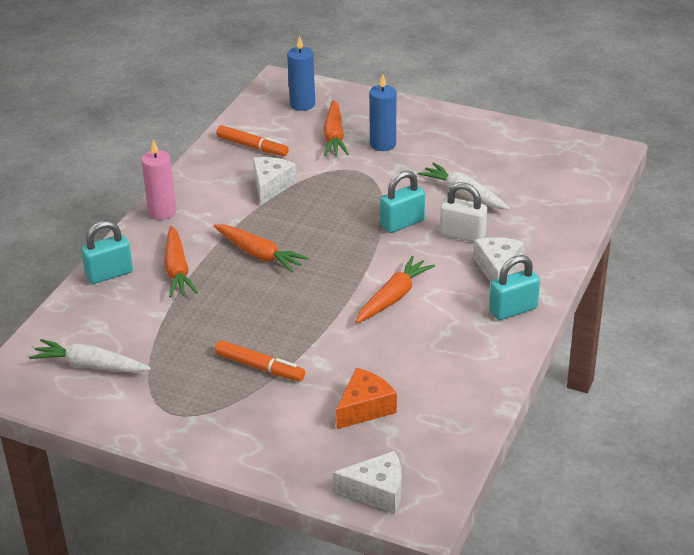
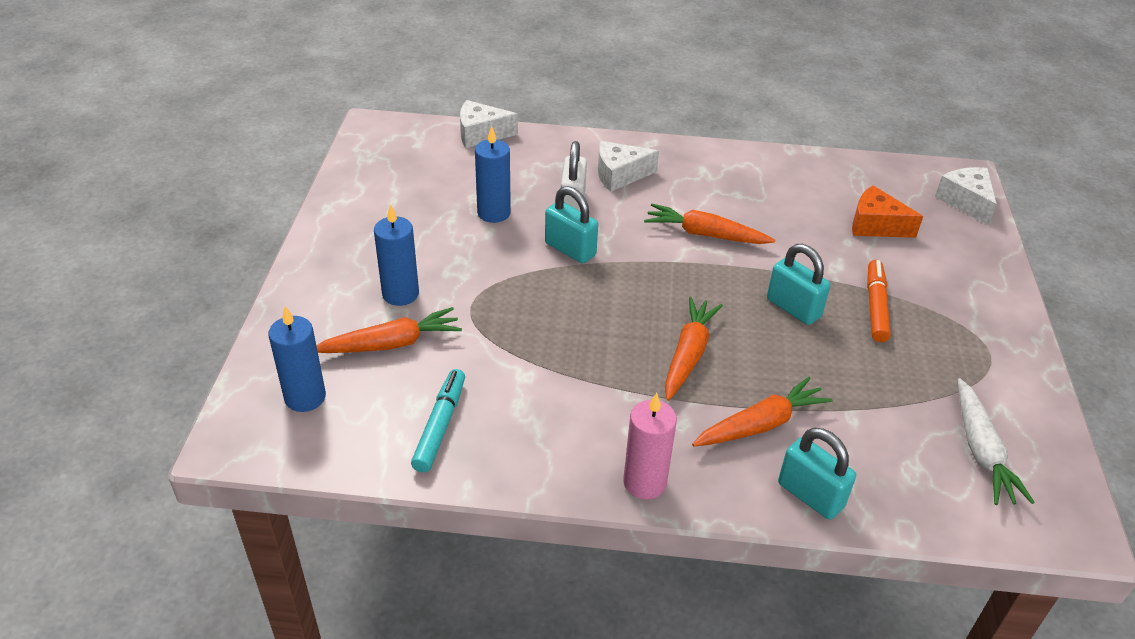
camera: 110 degrees left, 5 degrees up
orange marker [216,125,289,156] -> turquoise marker [411,369,465,472]
white cheese [253,157,297,205] -> white cheese moved to [460,100,518,148]
white carrot [418,162,510,210] -> blue candle [475,126,511,223]
turquoise padlock [489,255,540,320] -> turquoise padlock moved to [767,244,830,325]

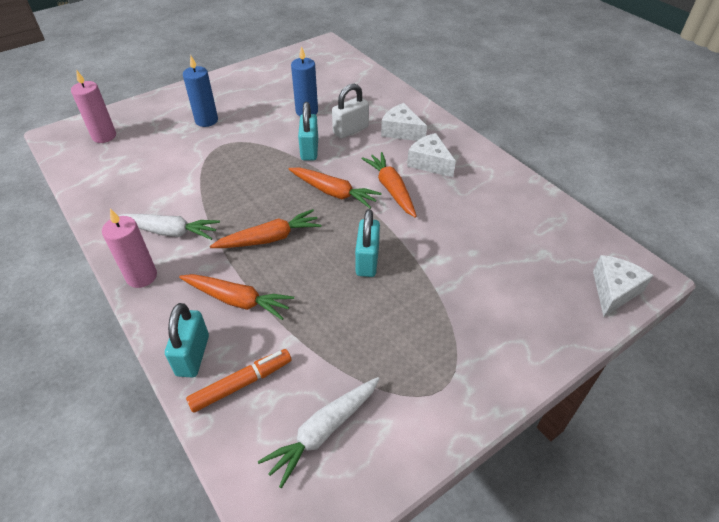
camera: 50 degrees right, 5 degrees up
blue candle [268,306,326,412] -> pink candle [71,70,116,143]
orange carrot [316,307,462,353] -> orange carrot moved to [289,167,382,209]
turquoise marker [411,369,465,472] -> none
white cheese [460,100,518,148] -> white cheese moved to [407,133,456,177]
orange cheese [852,185,923,238] -> none
orange marker [867,260,891,342] -> orange marker moved to [186,349,291,413]
none -> white carrot [118,214,220,240]

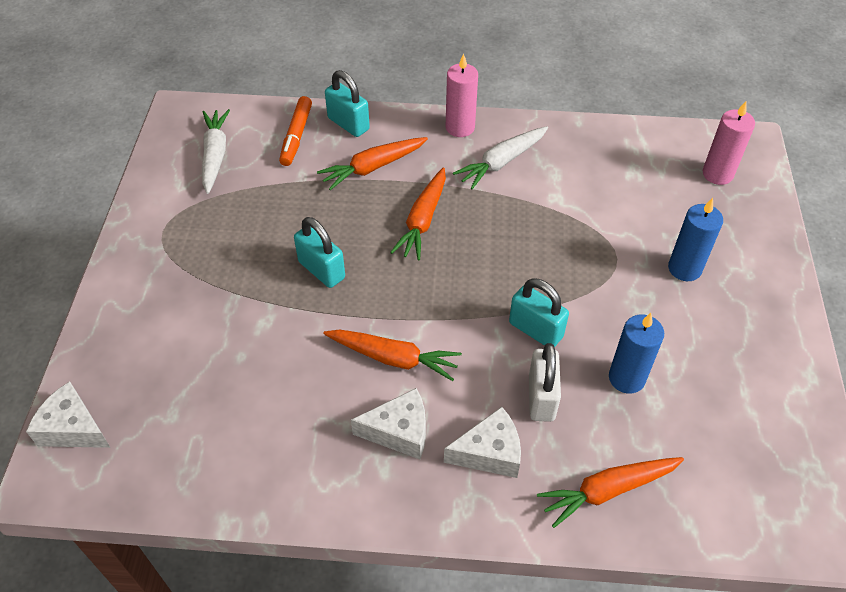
camera: 130 degrees right, 5 degrees up
orange carrot [289,167,382,209] -> orange carrot moved to [537,457,684,528]
white cheese [593,255,654,317] -> white cheese turned 135 degrees clockwise [26,381,111,448]

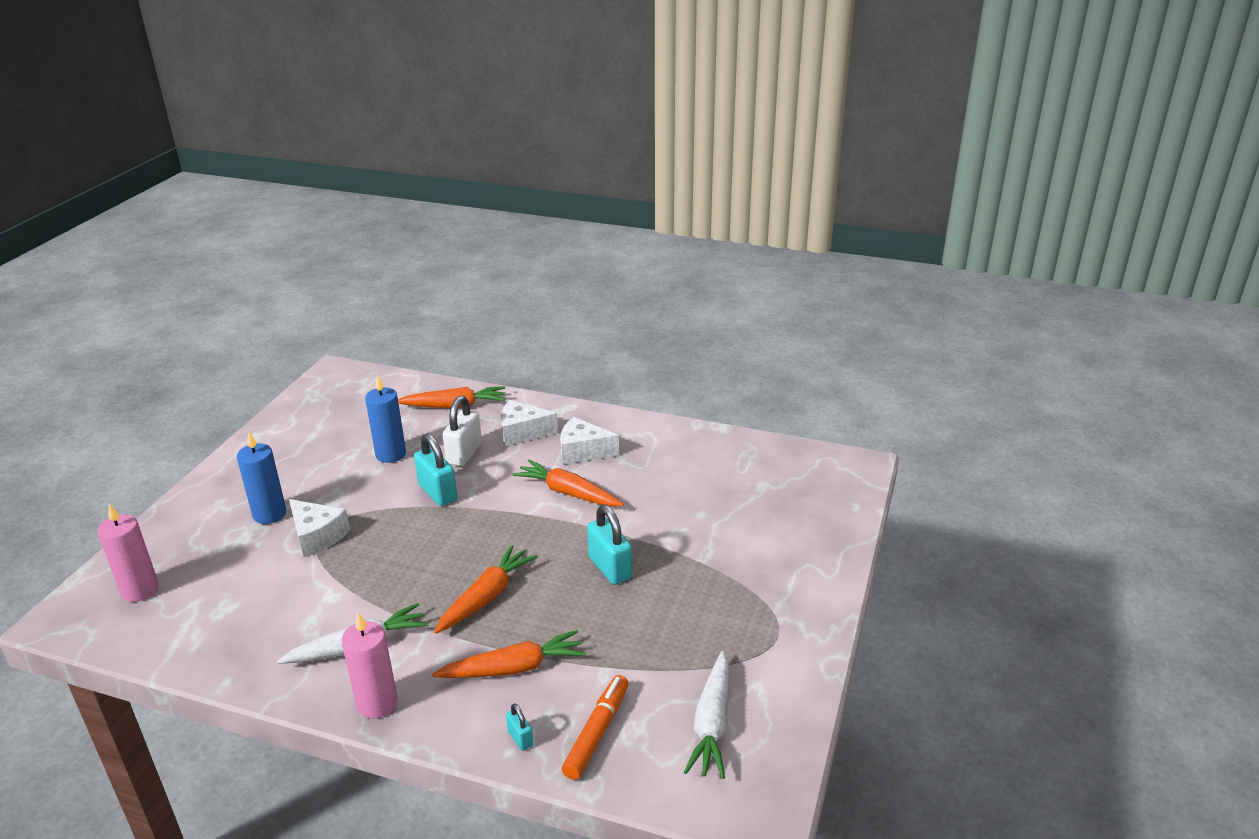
camera: 165 degrees left, 20 degrees down
white cheese [26,381,111,448] -> white cheese moved to [289,499,350,557]
turquoise padlock [325,70,370,137] -> turquoise padlock [506,703,533,751], size x0.51

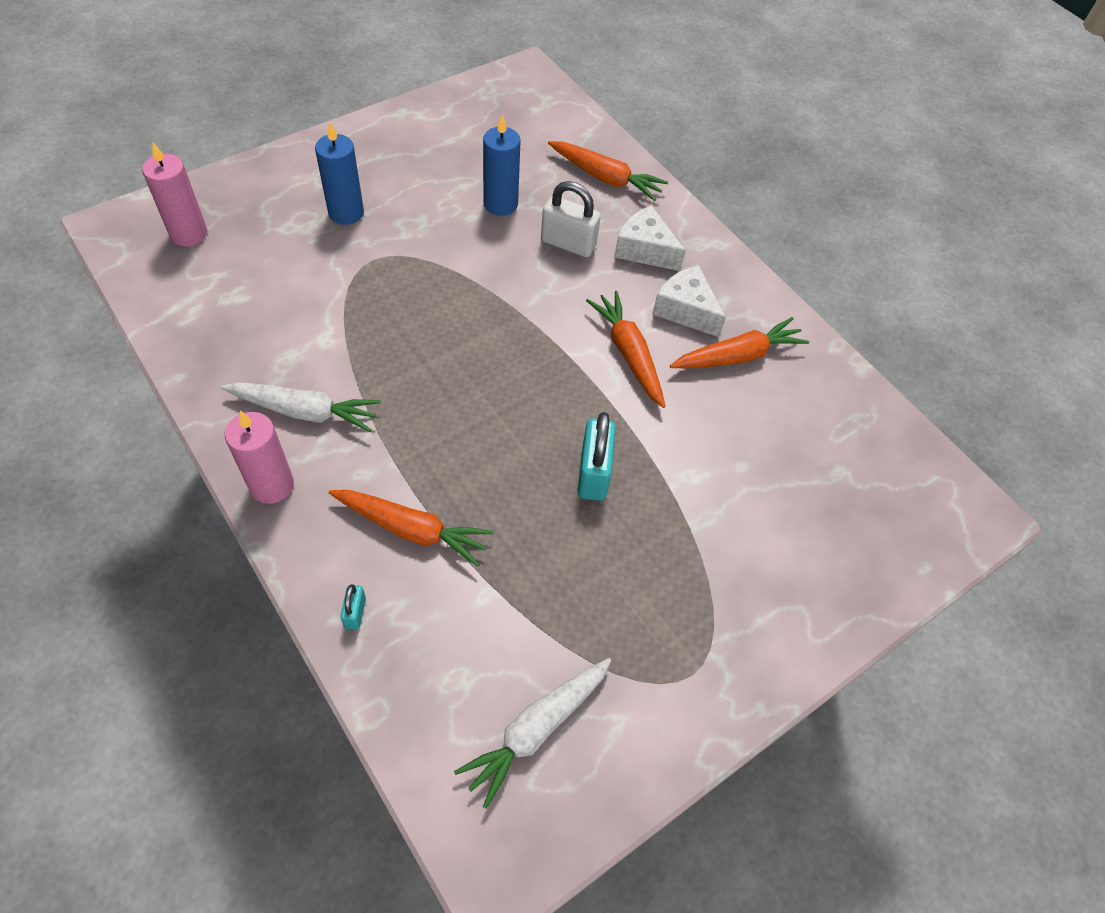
camera: 30 degrees right, 25 degrees up
white cheese [289,499,350,557] -> none
turquoise padlock [414,433,457,506] -> none
orange carrot [434,545,537,634] -> orange carrot moved to [670,317,809,368]
white padlock [443,396,482,466] -> white padlock turned 60 degrees clockwise [541,181,601,257]
orange marker [562,675,628,780] -> none

